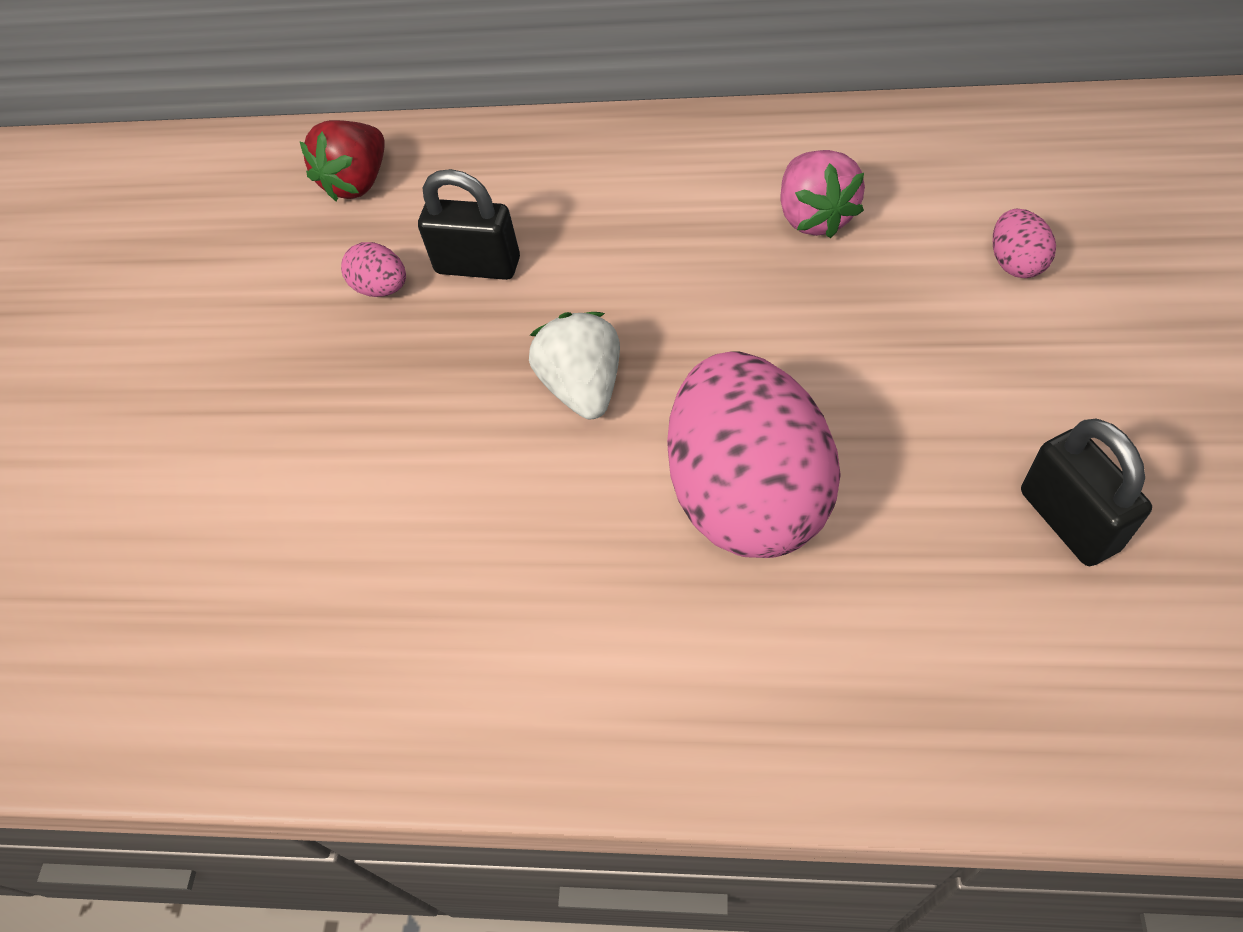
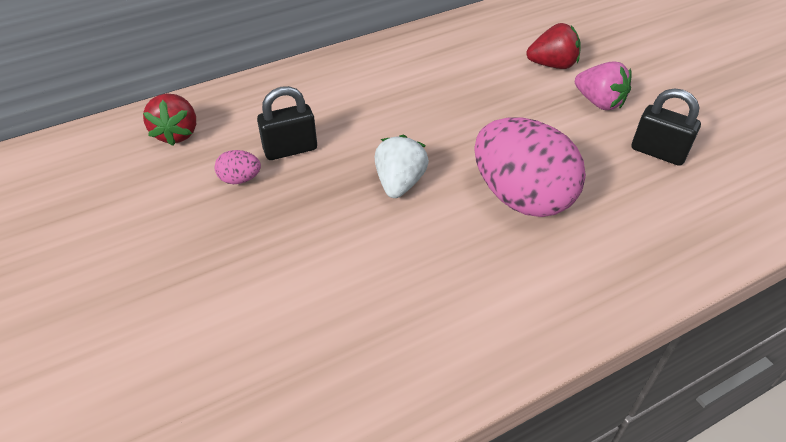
camera: 40 degrees left, 10 degrees down
white strawberry [529,312,620,419] -> white strawberry turned 60 degrees clockwise [375,135,429,198]
pink strawberry [780,150,865,238] -> pink strawberry moved to [575,61,632,110]
pink egg [993,209,1056,278] -> red strawberry [526,23,581,69]

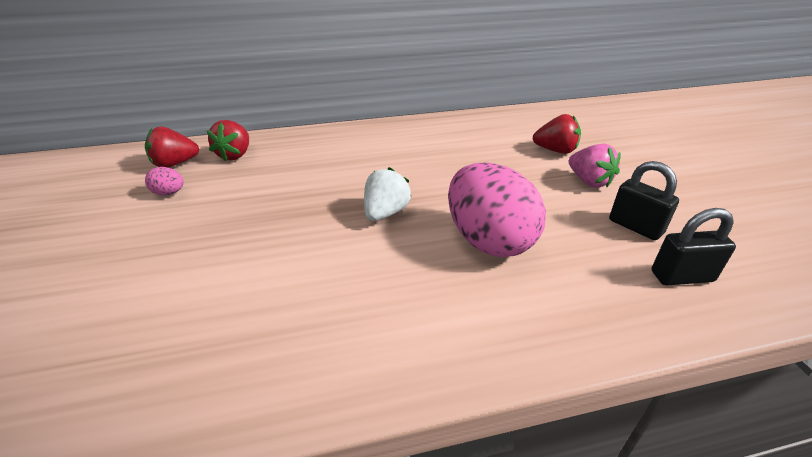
camera: 15 degrees right, 10 degrees down
pink egg [215,150,261,184] -> pink egg moved to [145,167,184,195]
black padlock [257,86,317,160] -> black padlock moved to [651,208,736,285]
none -> red strawberry [145,126,199,168]

